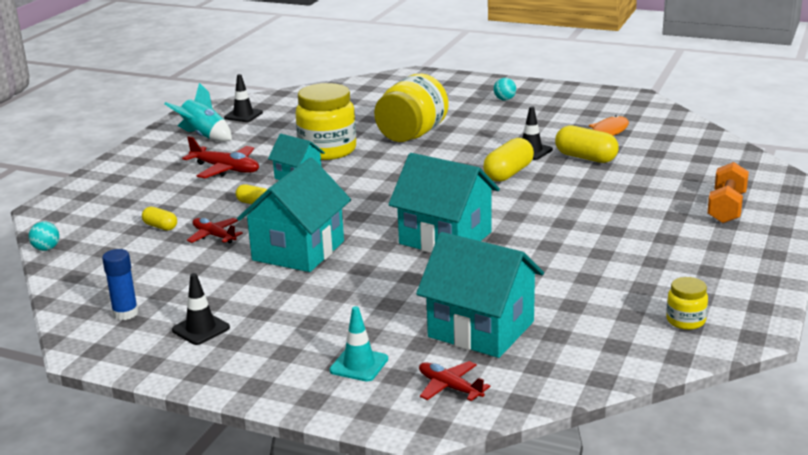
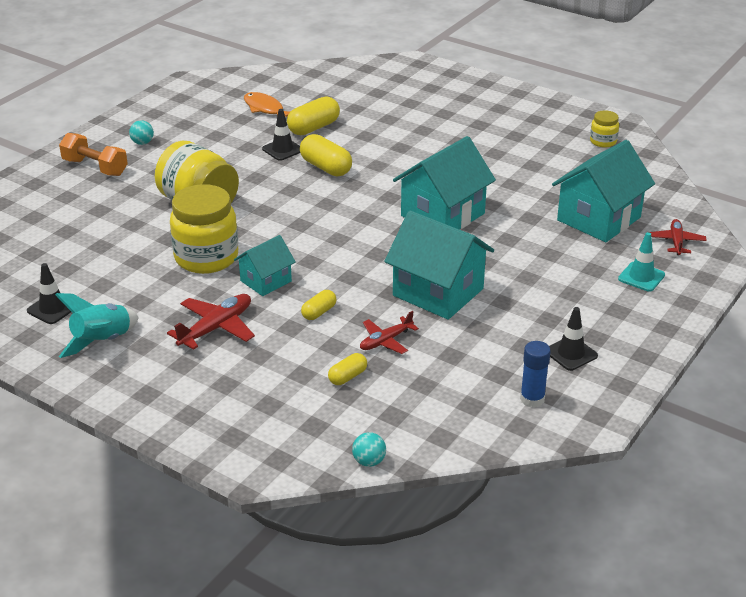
camera: 80 degrees left, 10 degrees up
red plane [419,361,491,401] -> red plane turned 135 degrees clockwise [649,219,707,255]
orange dumbbell [707,162,749,223] -> orange dumbbell moved to [59,133,128,176]

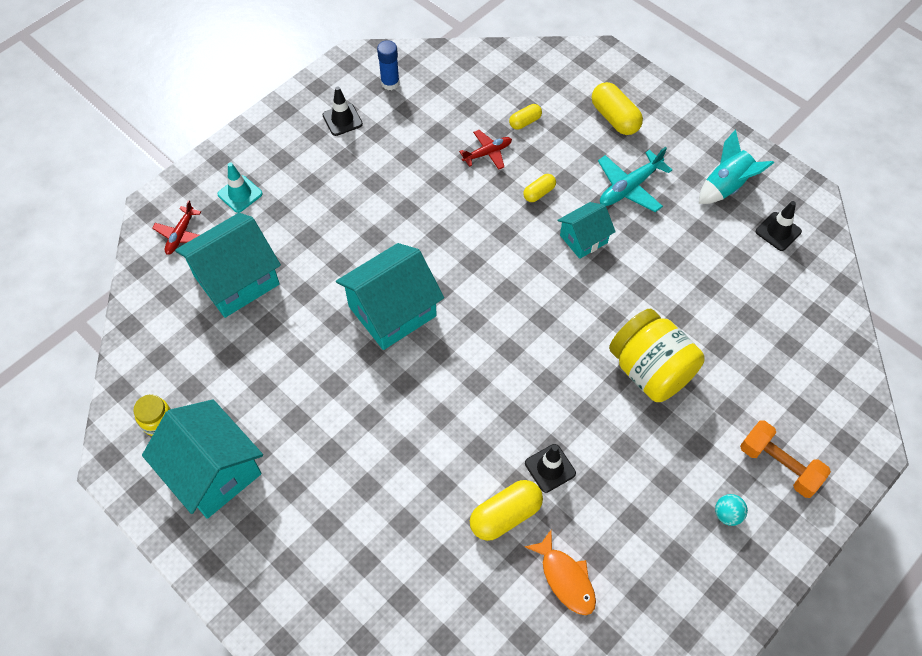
camera: 170 degrees left, 25 degrees up
red plane [167,294,255,350] -> turquoise plane [598,147,672,212]
yellow jar [170,184,238,274] -> none
yellow capsule [300,134,352,176] -> yellow capsule moved to [592,82,643,135]
turquoise ball [352,432,386,467] -> none
turquoise house [384,210,494,320] -> turquoise house moved to [142,399,263,519]

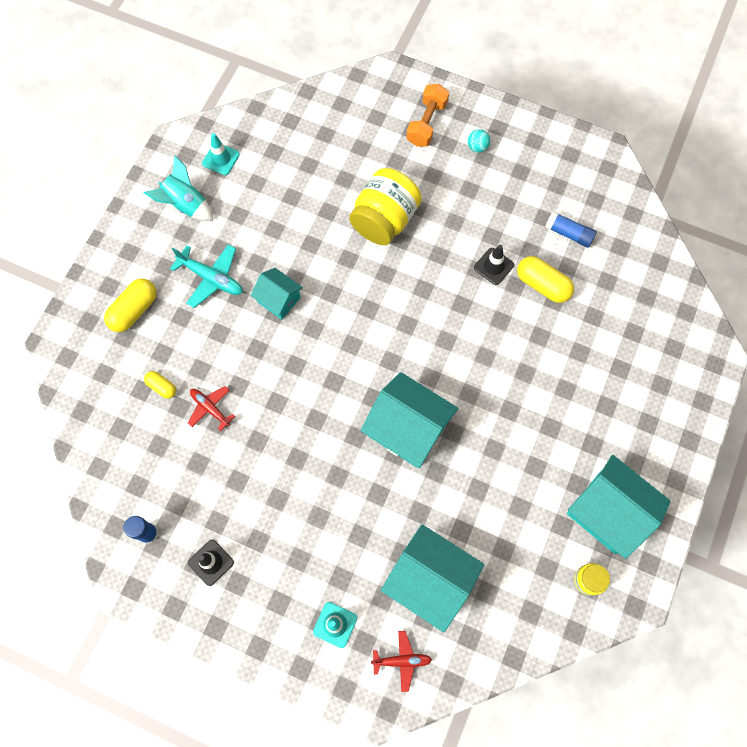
camera: 110 degrees left, 10 degrees up
turquoise house [142,399,263,519] -> turquoise house turned 75 degrees counterclockwise [567,455,671,559]
yellow capsule [523,174,556,202] -> none
orange fish [524,530,596,615] -> blue glue stick [545,211,597,248]
black traffic cone [756,201,802,251] -> turquoise traffic cone [202,133,240,175]

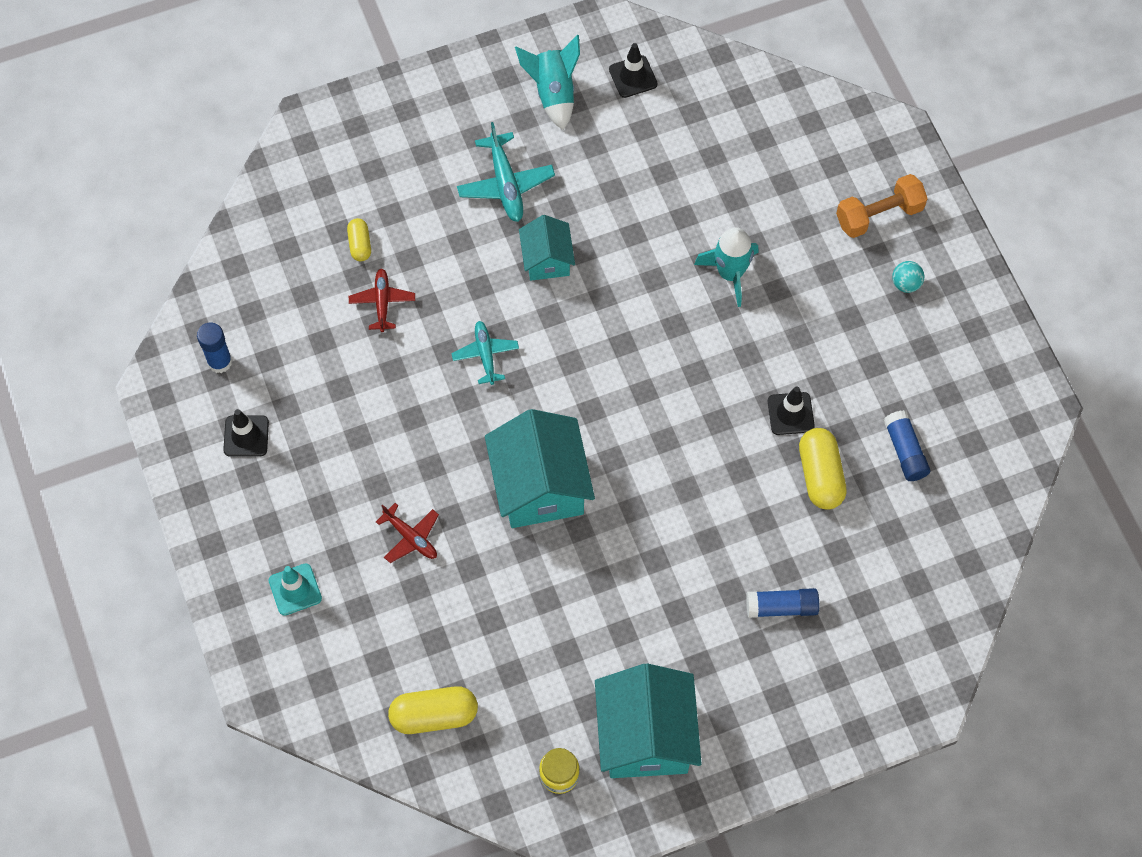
camera: 45 degrees right, 5 degrees down
yellow capsule [104,279,157,332] -> yellow capsule moved to [388,686,478,734]
turquoise traffic cone [202,133,240,175] -> black traffic cone [609,43,658,98]
yellow jar [349,168,422,245] -> turquoise rocket [694,227,759,307]
red plane [371,631,432,692] -> red plane moved to [376,503,439,563]
turquoise house [381,524,484,632] -> none
none -> turquoise plane [451,321,519,385]
none -> blue glue stick [746,588,819,618]

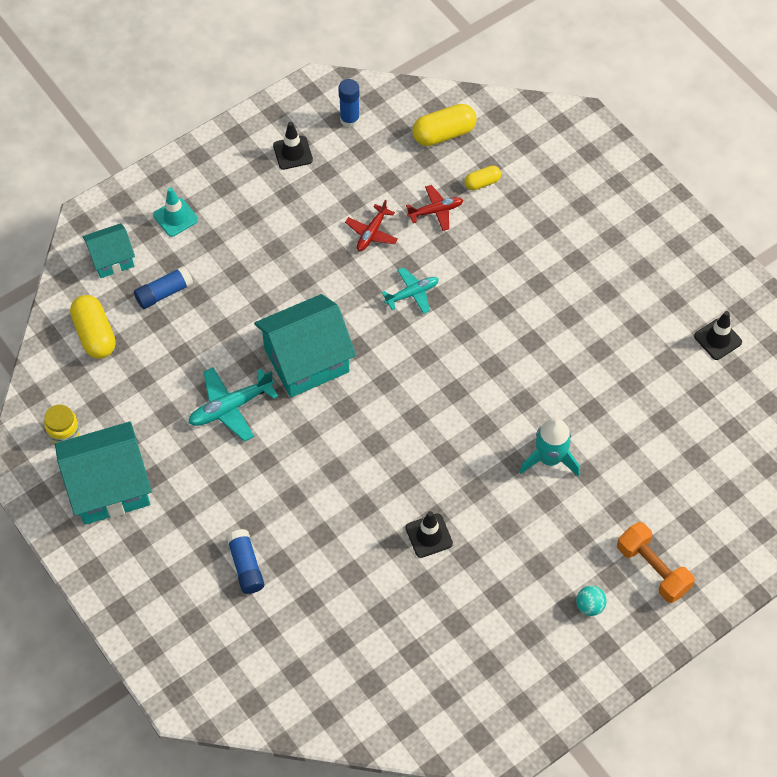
camera: 75 degrees right, 5 degrees down
red plane [376,503,439,563] -> red plane moved to [345,200,398,251]
turquoise plane [457,122,555,222] -> turquoise plane moved to [188,367,278,442]
turquoise rocket [515,35,580,130] -> none
turquoise house [519,215,575,280] -> turquoise house moved to [83,223,135,278]
yellow capsule [799,428,847,510] -> yellow capsule moved to [412,104,476,146]
blue glue stick [884,410,930,481] -> blue glue stick moved to [134,266,193,309]

